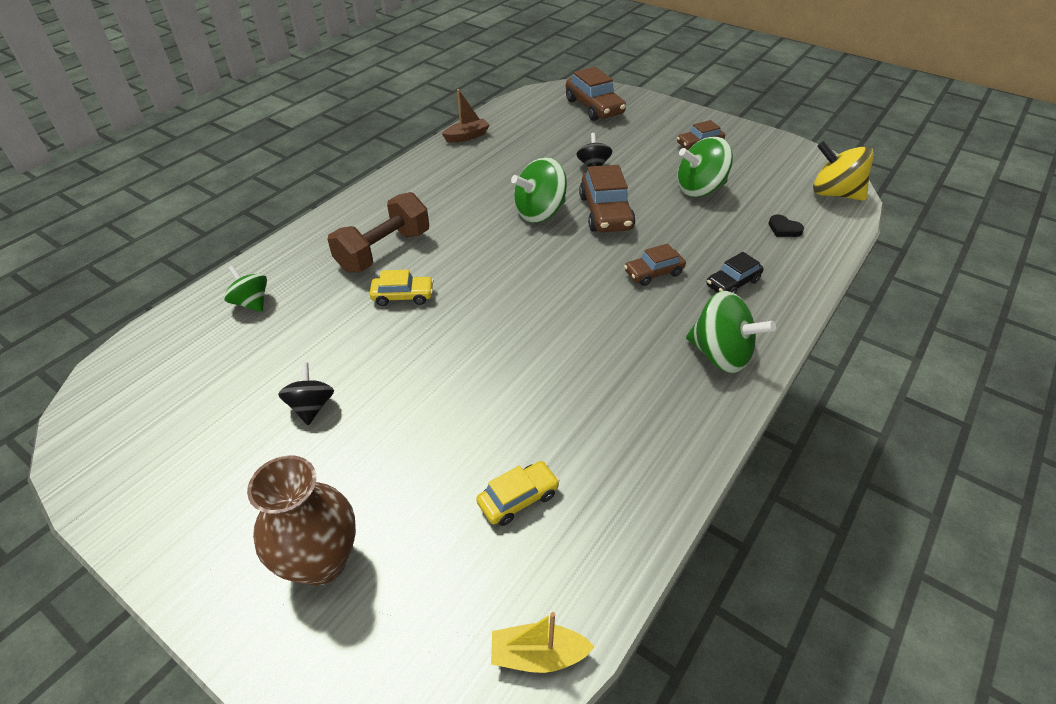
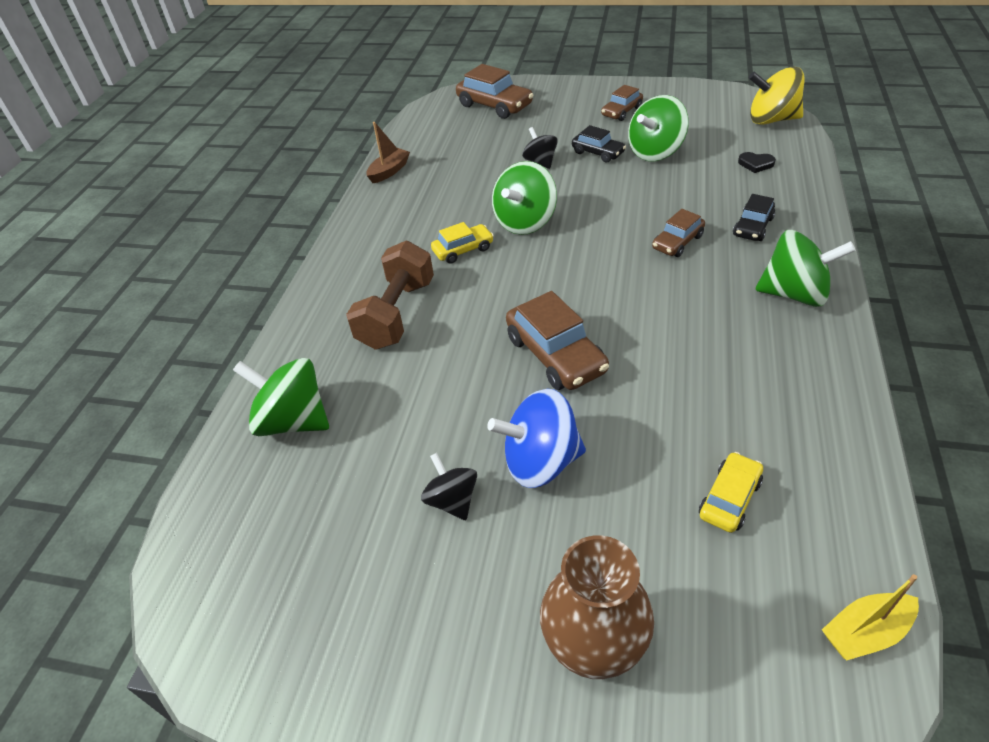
camera: 20 degrees left, 0 degrees up
green spinning top [224,265,267,312] -> green spinning top [233,358,329,436], size x1.66
yellow car [369,270,434,306] -> yellow car moved to [431,222,494,264]
brown car [579,165,635,232] -> brown car moved to [506,291,609,390]
none -> blue spinning top [487,389,586,488]
none -> black car [572,125,626,163]

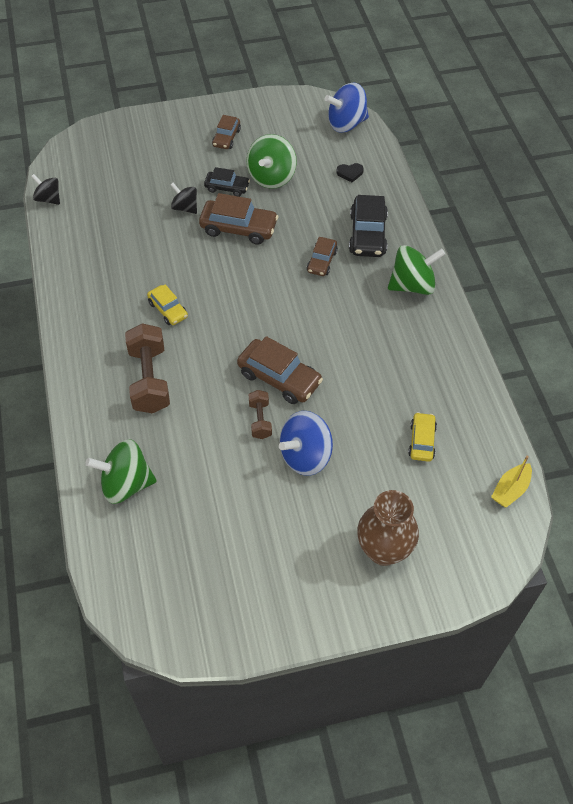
camera: 30 degrees left, 10 degrees up
brown boat [366,122,410,183] -> none
black spinning top [421,453,477,520] -> black spinning top moved to [31,174,60,205]
yellow car [431,222,494,264] -> yellow car turned 105 degrees clockwise [147,284,188,325]
brown car [456,64,533,119] -> brown car moved to [199,193,278,245]
green spinning top [492,161,557,235] -> none
black car [733,194,775,241] -> black car [349,195,388,257], size x1.66
yellow spinning top [749,67,805,125] -> blue spinning top [325,83,369,133]
none -> brown dumbbell [249,390,272,439]

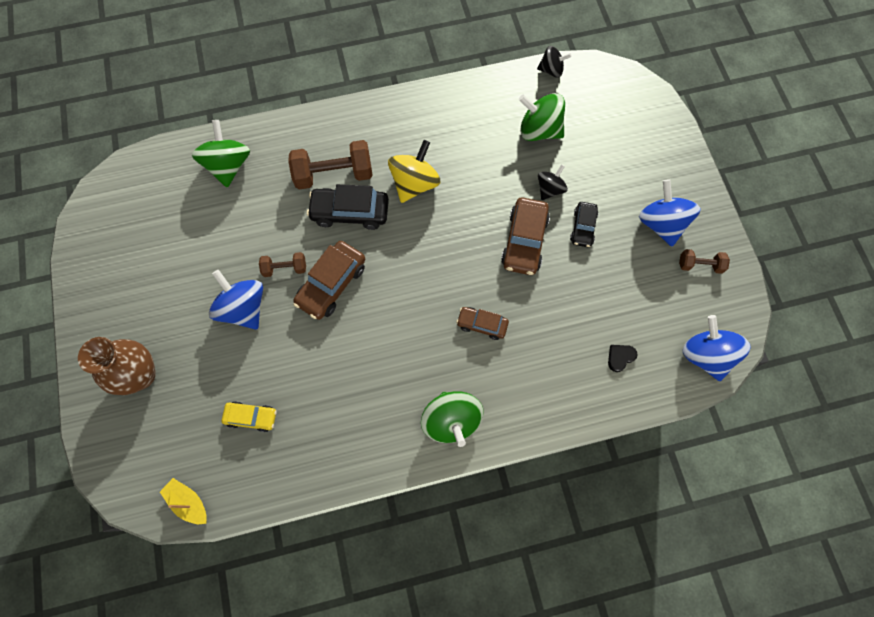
camera: 90 degrees right, 15 degrees up
black spinning top [31,174,60,205] -> black spinning top turned 60 degrees clockwise [537,46,572,78]
yellow car [147,284,188,325] -> yellow spinning top [388,140,440,203]
brown car [212,115,241,149] -> blue spinning top [639,179,701,247]
green spinning top [246,134,297,189] -> green spinning top moved to [519,93,565,141]
black heart [336,163,364,182] -> black heart turned 60 degrees clockwise [608,345,638,372]
black car [349,195,388,257] -> black car moved to [307,184,389,230]
none -> brown dumbbell [679,249,730,274]

